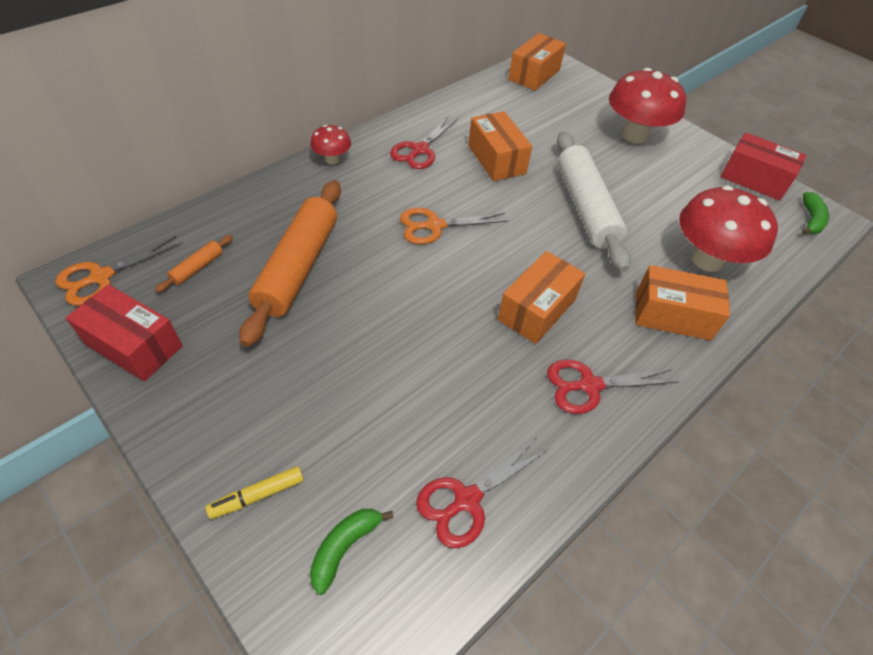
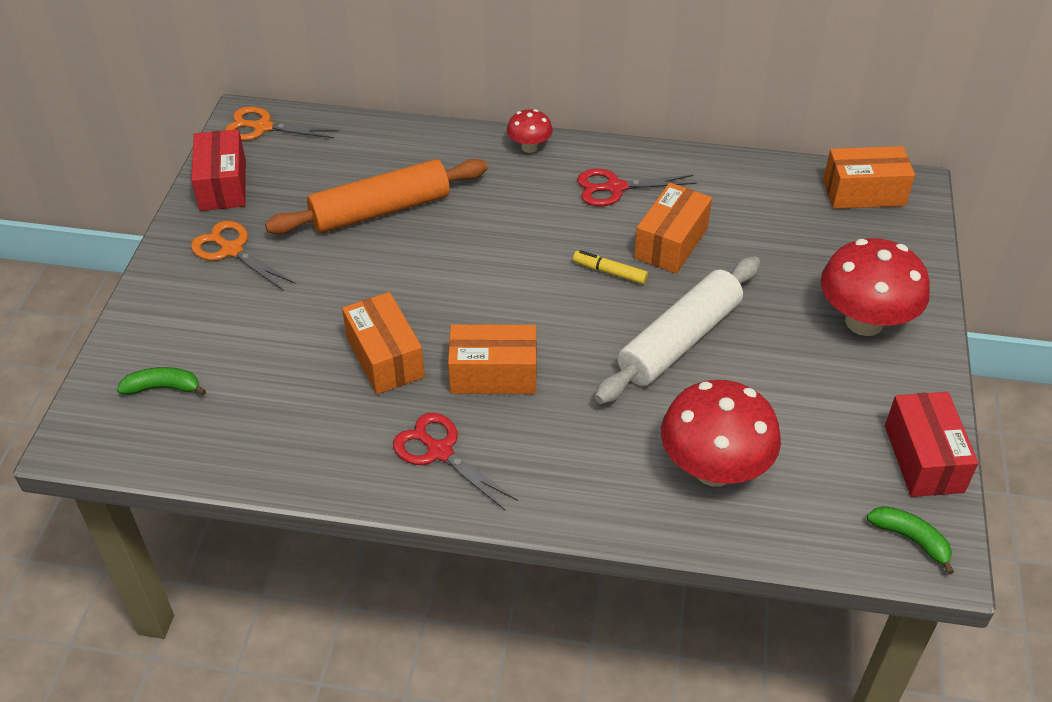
camera: 55 degrees right, 5 degrees down
orange rolling pin [155,235,233,293] -> none
yellow marker [206,466,304,519] -> yellow marker moved to [573,250,648,284]
orange scissors [400,208,508,244] -> orange scissors moved to [191,221,295,291]
red scissors [416,436,549,548] -> none
orange box [635,265,730,341] -> orange box moved to [342,292,425,394]
green banana [802,192,829,235] -> green banana turned 120 degrees counterclockwise [867,506,954,574]

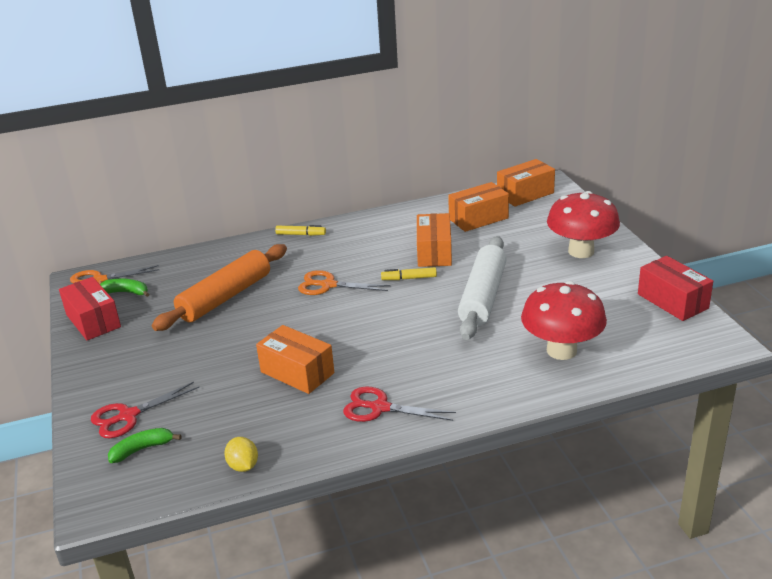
camera: 25 degrees left, 15 degrees down
orange scissors [191,221,295,291] -> orange scissors moved to [298,270,391,295]
orange box [448,325,537,394] -> orange box moved to [448,182,509,232]
red mushroom [507,109,553,153] -> yellow marker [275,225,326,236]
red scissors [577,169,696,206] -> red scissors moved to [91,382,199,438]
green banana [867,506,954,574] -> green banana moved to [100,278,150,297]
none -> yellow lemon [224,437,258,472]

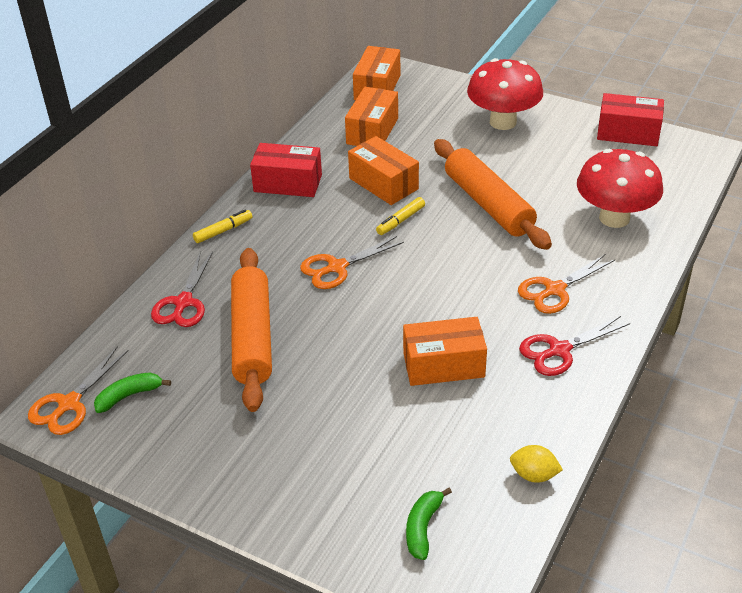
camera: 45 degrees left, 10 degrees up
red box [59,277,121,341] -> red box moved to [250,143,322,197]
red scissors [91,382,199,438] -> red scissors moved to [151,251,213,327]
white rolling pin [458,236,507,340] -> orange rolling pin [434,139,552,250]
none -> orange scissors [518,254,615,314]

